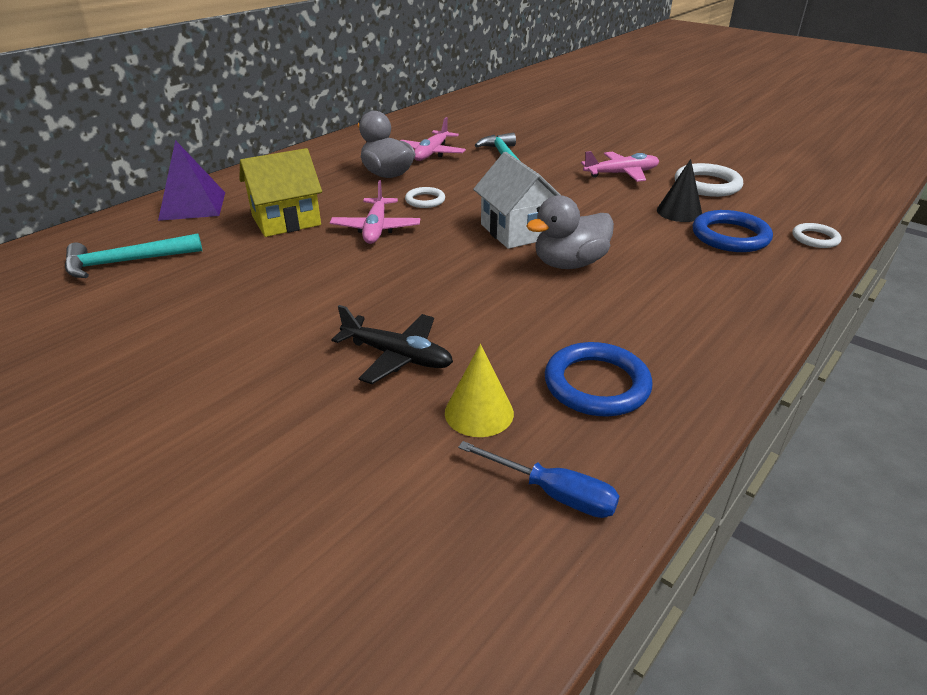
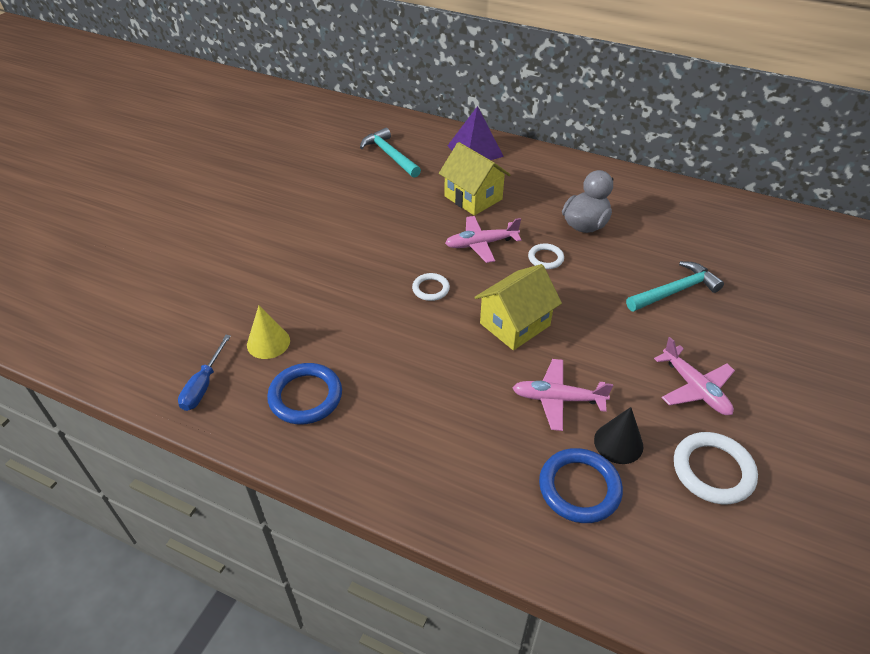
camera: 75 degrees right, 10 degrees up
black plane [331,305,453,384] -> none
pink plane [400,117,466,161] -> pink plane moved to [513,359,613,431]
white house [473,152,560,249] -> yellow house [475,264,562,350]
grey duck [526,195,614,269] -> none
white ring [793,223,842,248] -> white ring moved to [412,273,450,301]

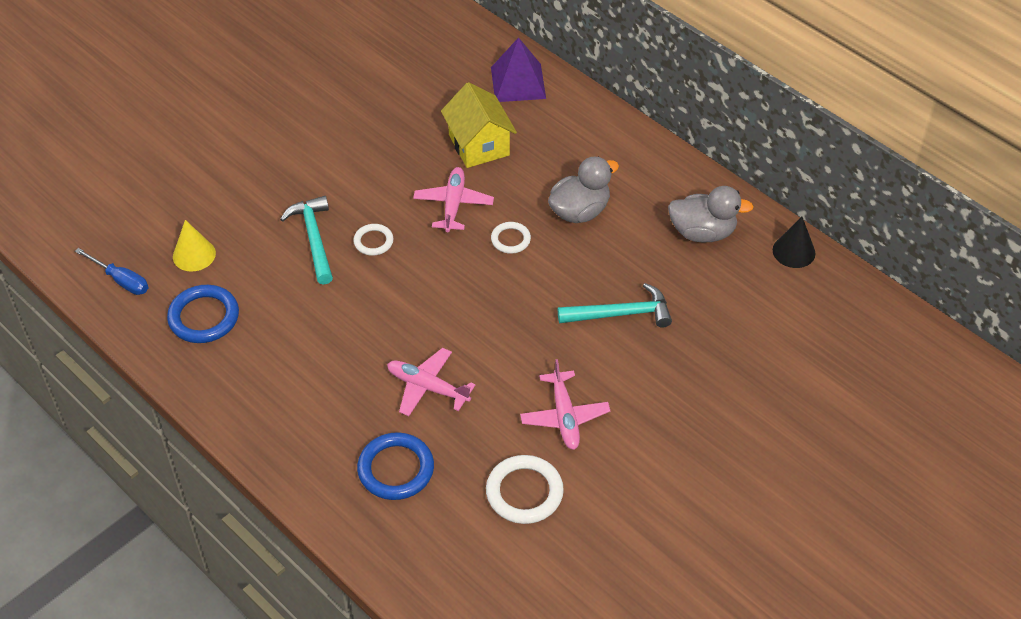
camera: 20 degrees right, 5 degrees up
blue screwdriver [178,335,231,411] -> blue screwdriver turned 90 degrees counterclockwise [75,248,148,295]
turquoise hammer [360,128,421,178] -> turquoise hammer moved to [280,196,333,285]
pink plane [445,216,521,263] -> pink plane turned 90 degrees clockwise [413,167,494,232]
yellow house [475,264,562,350] -> none
black cone [594,407,643,464] -> black cone moved to [773,217,816,268]
none -> grey duck [668,186,753,242]

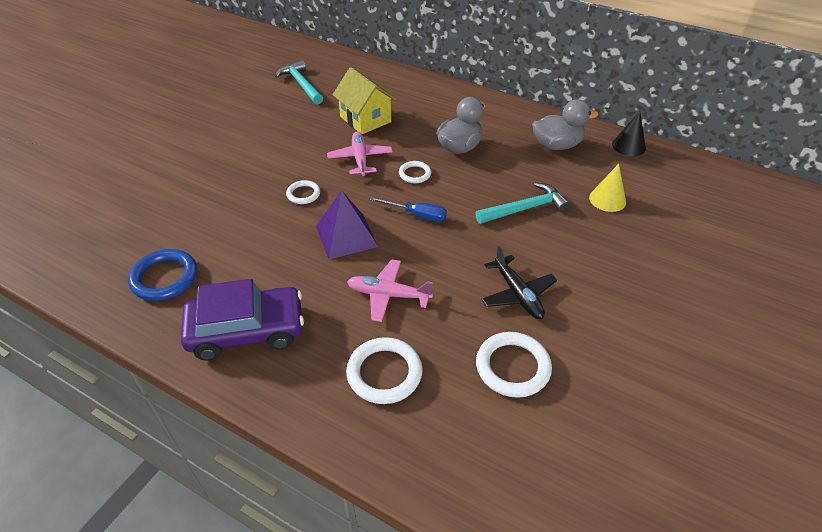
camera: 15 degrees left, 5 degrees down
blue screwdriver [75,248,148,295] -> blue screwdriver moved to [370,197,447,222]
yellow cone [173,220,216,272] -> yellow cone moved to [589,164,626,212]
turquoise hammer [280,196,333,285] -> turquoise hammer moved to [275,60,323,105]
blue ring [357,432,434,500] -> white ring [346,337,423,404]
purple pyramid [491,37,546,102] -> purple pyramid moved to [316,190,378,259]
pink plane [520,359,610,450] -> black plane [481,246,557,319]
none -> purple car [181,279,304,361]

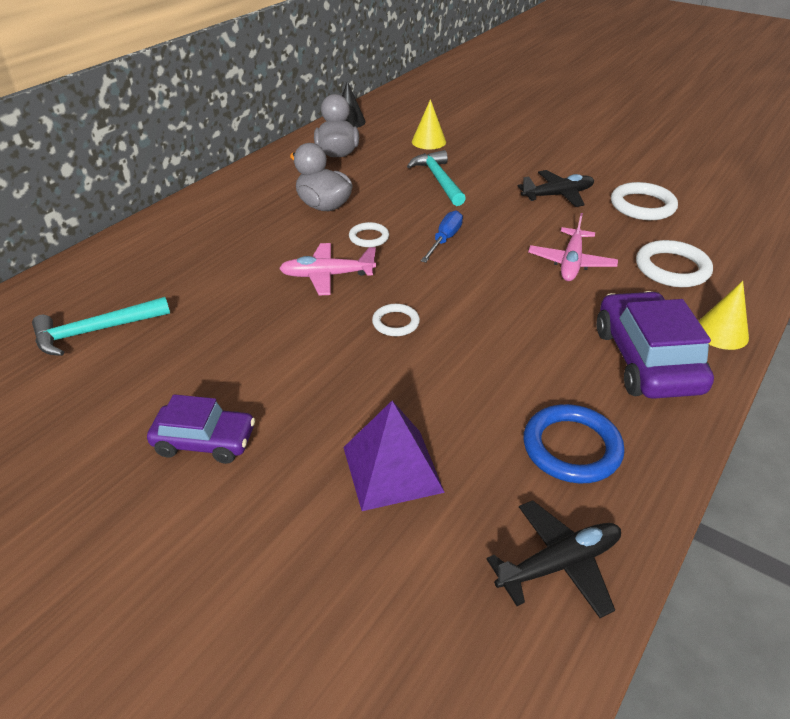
camera: 85 degrees left, 5 degrees down
purple pyramid [316,190,378,259] -> purple pyramid moved to [343,401,445,511]
yellow house [333,67,396,134] -> none
none -> purple car [147,394,255,464]
none -> black plane [487,500,621,618]
none -> yellow cone [699,281,749,350]

